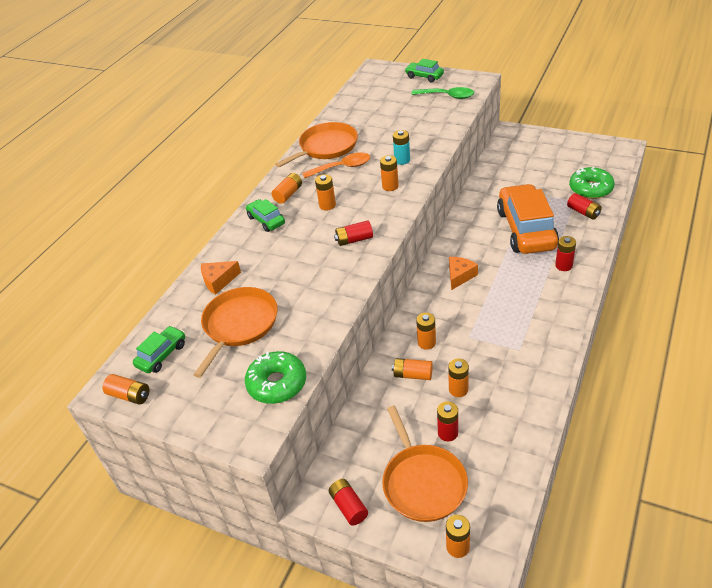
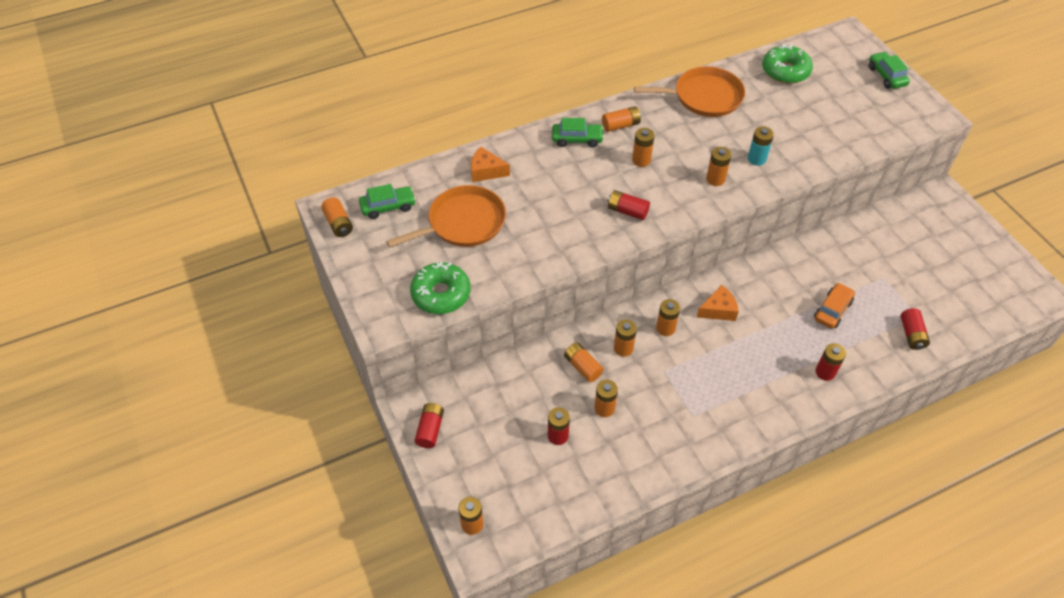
camera: 35 degrees right, 10 degrees up
green car [246,199,285,232] -> green car turned 90 degrees clockwise [552,118,604,148]
orange spoon [303,152,370,178] -> none
orange pan [382,406,468,522] -> none
green spoon [412,87,474,99] -> none
orange car [497,184,559,254] -> orange car [814,283,855,329], size x0.47
green donut [569,167,615,199] -> green donut moved to [762,44,813,84]
none -> orange battery [656,299,680,336]

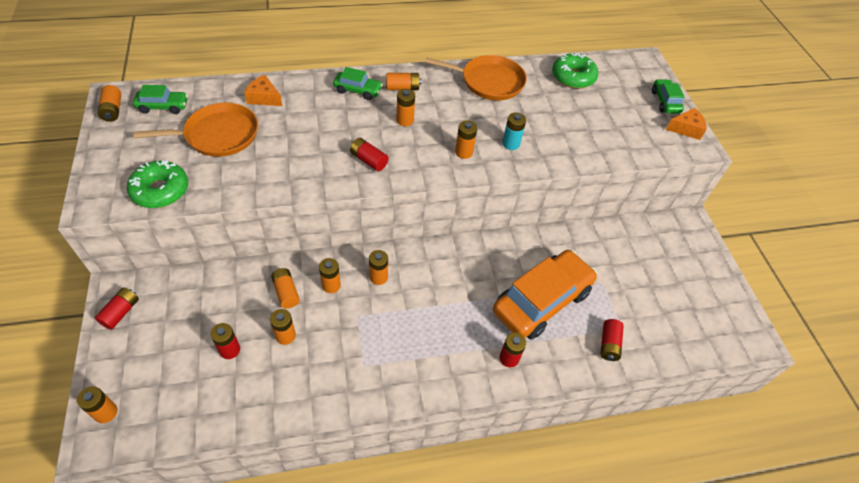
camera: 10 degrees right, 0 degrees up
orange cheese [697,285,739,321] -> orange cheese moved to [666,108,707,140]
orange car [814,283,855,329] -> orange car [493,250,597,340], size x2.13

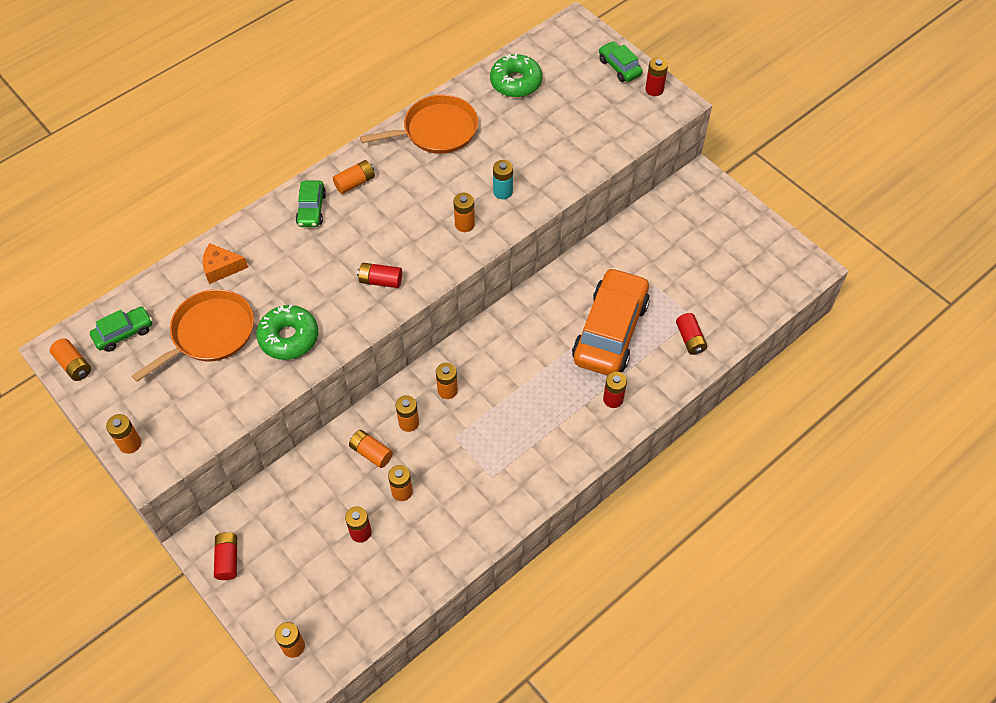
camera: 25 degrees left, 5 degrees up
green donut [127,160,188,208] -> green donut moved to [256,304,318,360]
green car [333,67,383,100] -> green car turned 105 degrees clockwise [295,180,326,227]
orange battery [397,89,415,126] -> orange battery moved to [106,414,141,454]
orange cheese [666,108,707,140] -> red battery [645,57,668,96]

